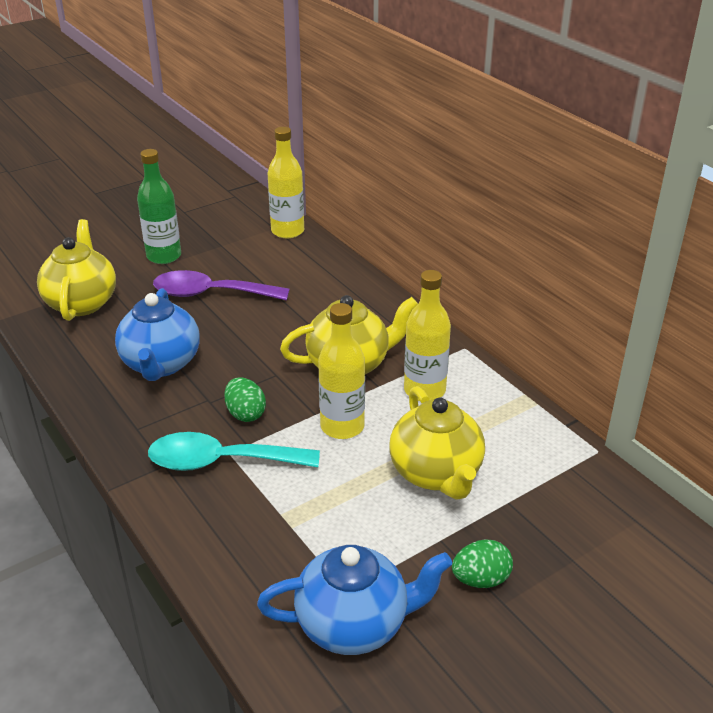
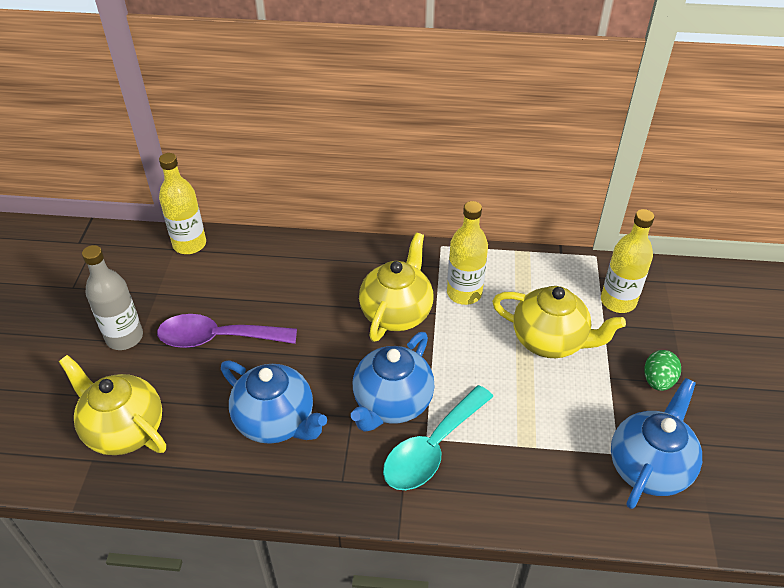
camera: 50 degrees left, 10 degrees up
green bottle [137,149,181,264] -> grey bottle [82,245,143,350]
purple spoon [153,270,290,301] -> purple spoon turned 45 degrees clockwise [157,314,297,348]
green egg [224,377,266,422] -> blue teapot [351,332,435,432]
yellow bottle [318,303,365,439] -> yellow bottle moved to [601,209,654,313]

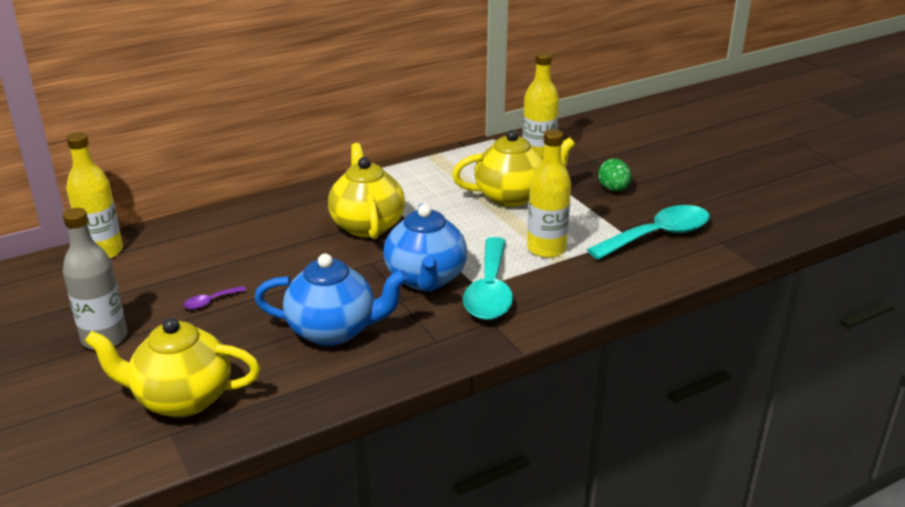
camera: 35 degrees left, 15 degrees down
purple spoon [157,314,297,348] -> purple spoon [184,286,247,309], size x0.41
yellow bottle [447,201,488,305] -> yellow bottle moved to [527,129,571,258]
blue teapot [611,378,702,509] -> turquoise spoon [587,205,710,260]

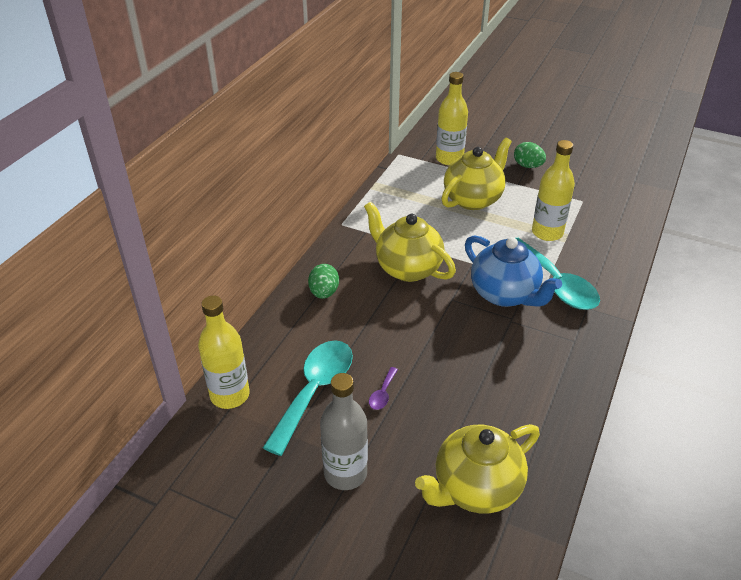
camera: 35 degrees left, 10 degrees up
blue teapot [254,253,408,346] -> none
turquoise spoon [587,205,710,260] -> turquoise spoon moved to [263,340,353,456]
none -> green egg [308,264,339,299]

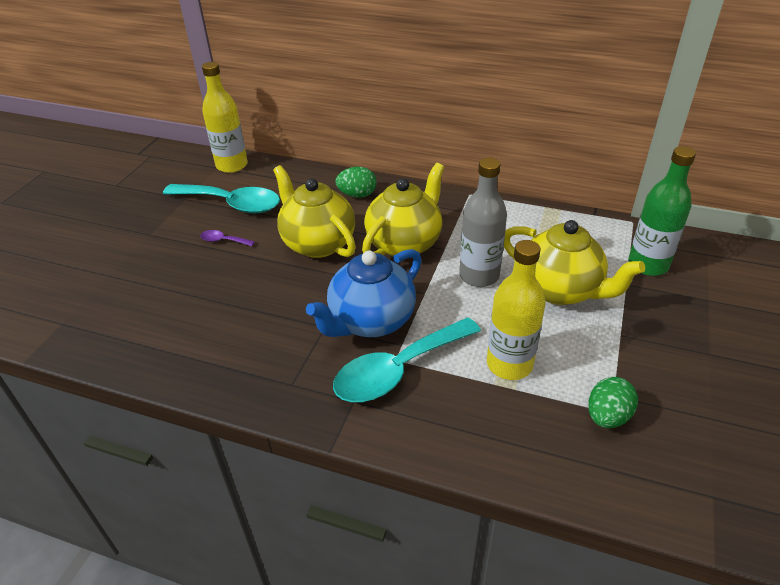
camera: 85 degrees right, 0 degrees up
grey bottle [320,373,368,490] -> grey bottle moved to [459,157,507,287]
yellow teapot [415,424,540,513] -> yellow teapot moved to [273,165,356,258]
yellow bottle [436,72,468,166] -> green bottle [628,146,696,276]
green egg [514,142,546,168] -> green egg moved to [588,377,638,428]

